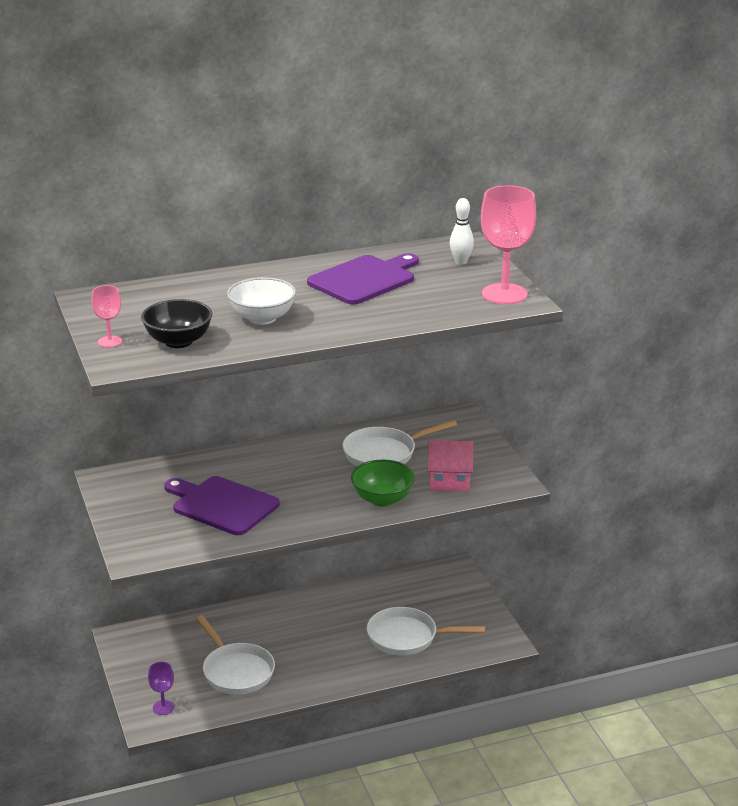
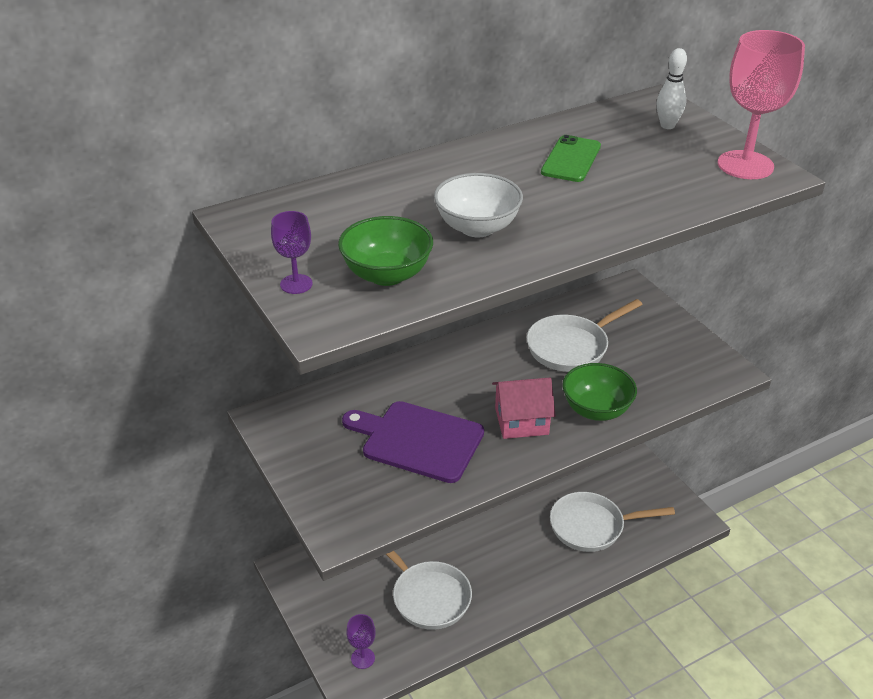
camera: 10 degrees left, 10 degrees up
pink goblet [92,285,122,347] -> purple goblet [271,211,313,294]
black bowl [141,299,212,348] -> green bowl [338,216,433,286]
purple cutting board [307,253,419,305] -> green phone [541,135,601,182]
pink house [427,440,473,491] -> pink house moved to [492,378,556,439]

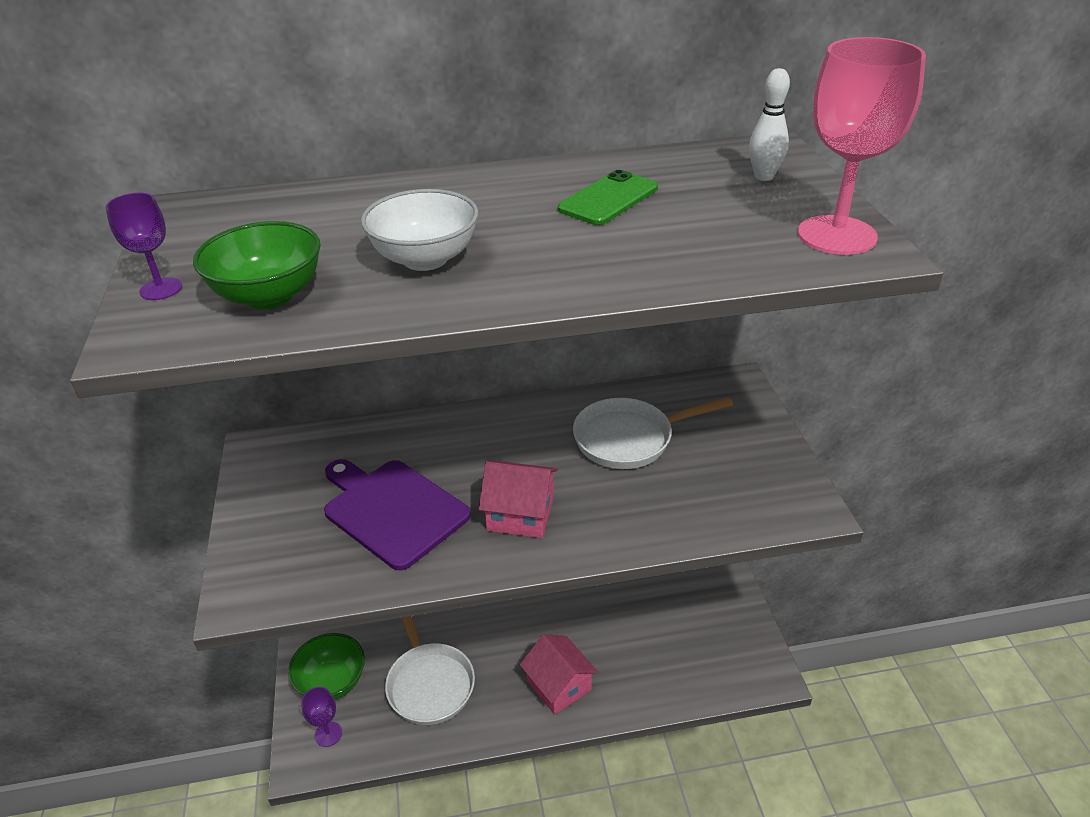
camera: 20 degrees right, 0 degrees up
white pan [550,492,675,552] -> none
green bowl [562,363,637,421] -> green bowl moved to [288,633,365,700]
none -> pink house [520,634,598,715]

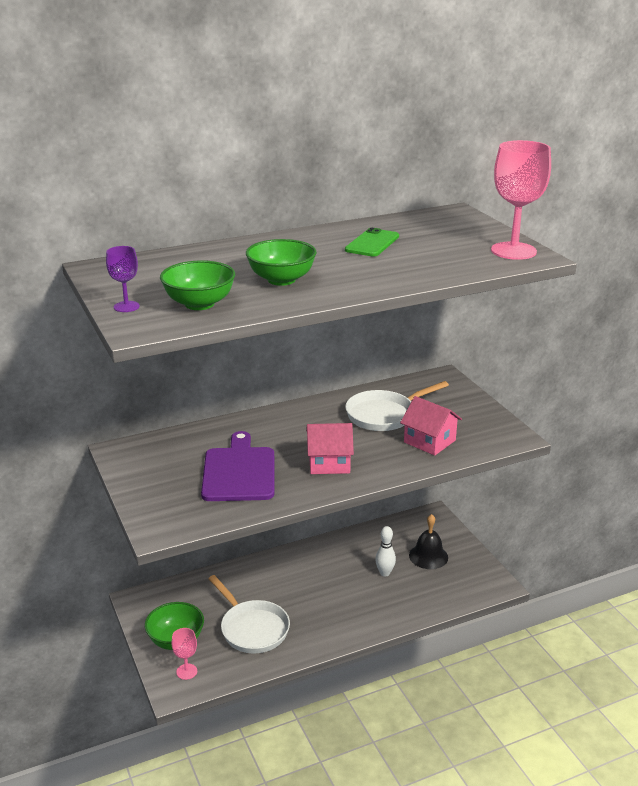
camera: 15 degrees left, 10 degrees down
purple goblet [301,687,342,747] -> pink goblet [172,628,197,680]
purple cutting board [324,459,471,571] -> purple cutting board turned 60 degrees clockwise [201,431,274,501]
white bowl [361,189,479,271] -> green bowl [246,239,317,286]
pink house [520,634,598,715] -> pink house moved to [400,396,462,456]
white bowling pin [749,68,790,181] -> white bowling pin moved to [375,526,396,577]
none -> black bell [409,514,448,569]

